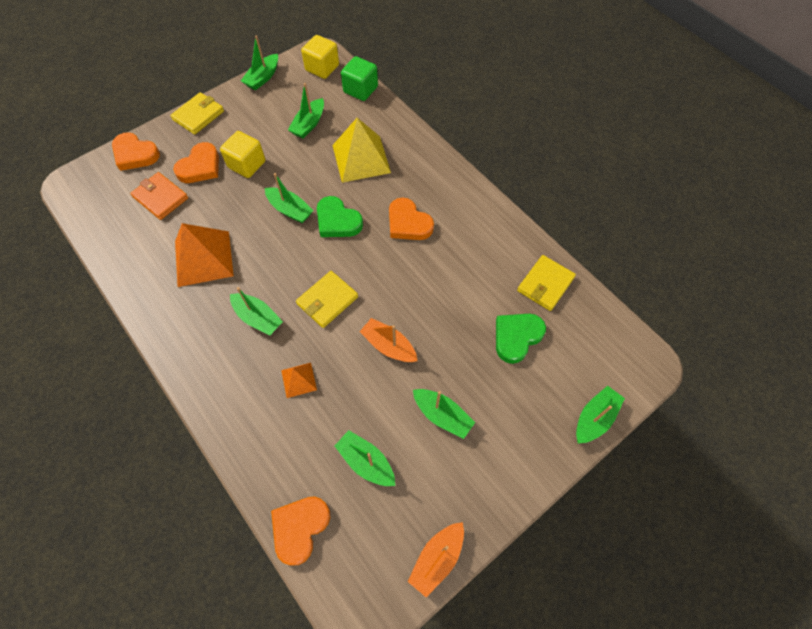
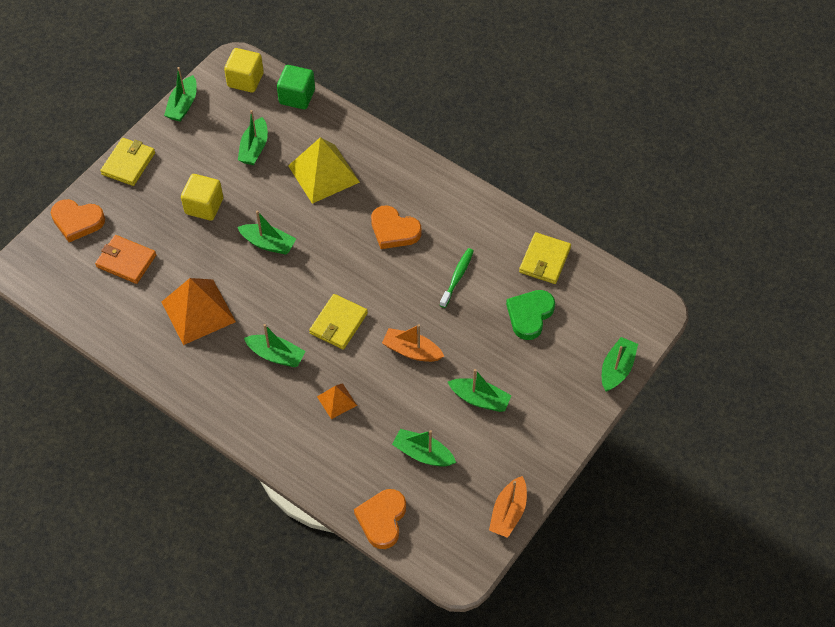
camera: 15 degrees left, 5 degrees down
orange heart [173,142,219,183] -> none
green heart [317,196,363,237] -> none
none -> green toothbrush [440,248,474,308]

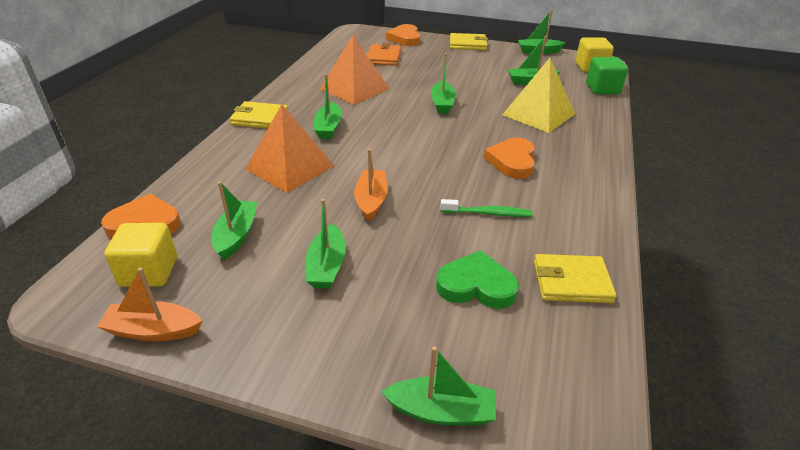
camera: 70 degrees right, 20 degrees down
yellow cube [181,174,223,220] -> yellow cube moved to [104,223,177,287]
yellow wallet [309,294,368,350] -> yellow wallet moved to [230,101,288,129]
orange pyramid [317,383,357,419] -> orange pyramid [246,104,334,193], size x1.99

